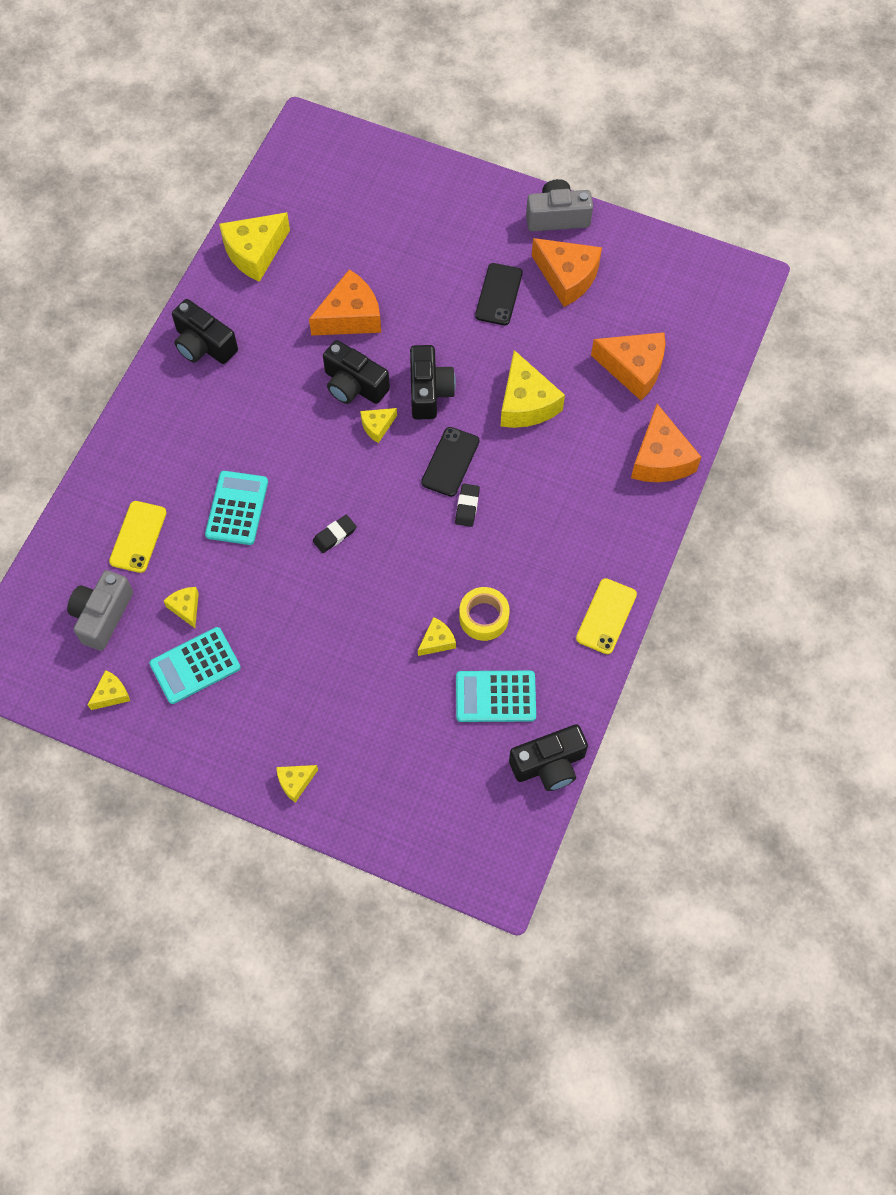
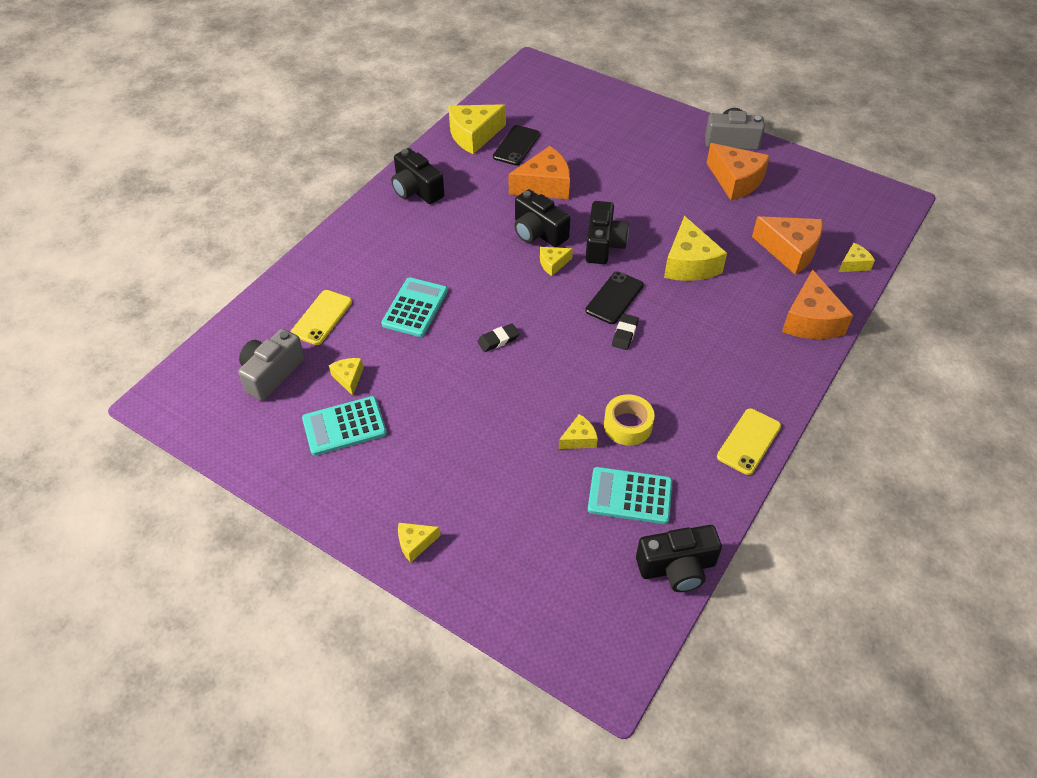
camera: 10 degrees right, 15 degrees down
yellow cheese [88,670,130,710] -> yellow cheese moved to [839,243,875,272]
black phone [475,263,523,325] -> black phone moved to [493,125,540,166]

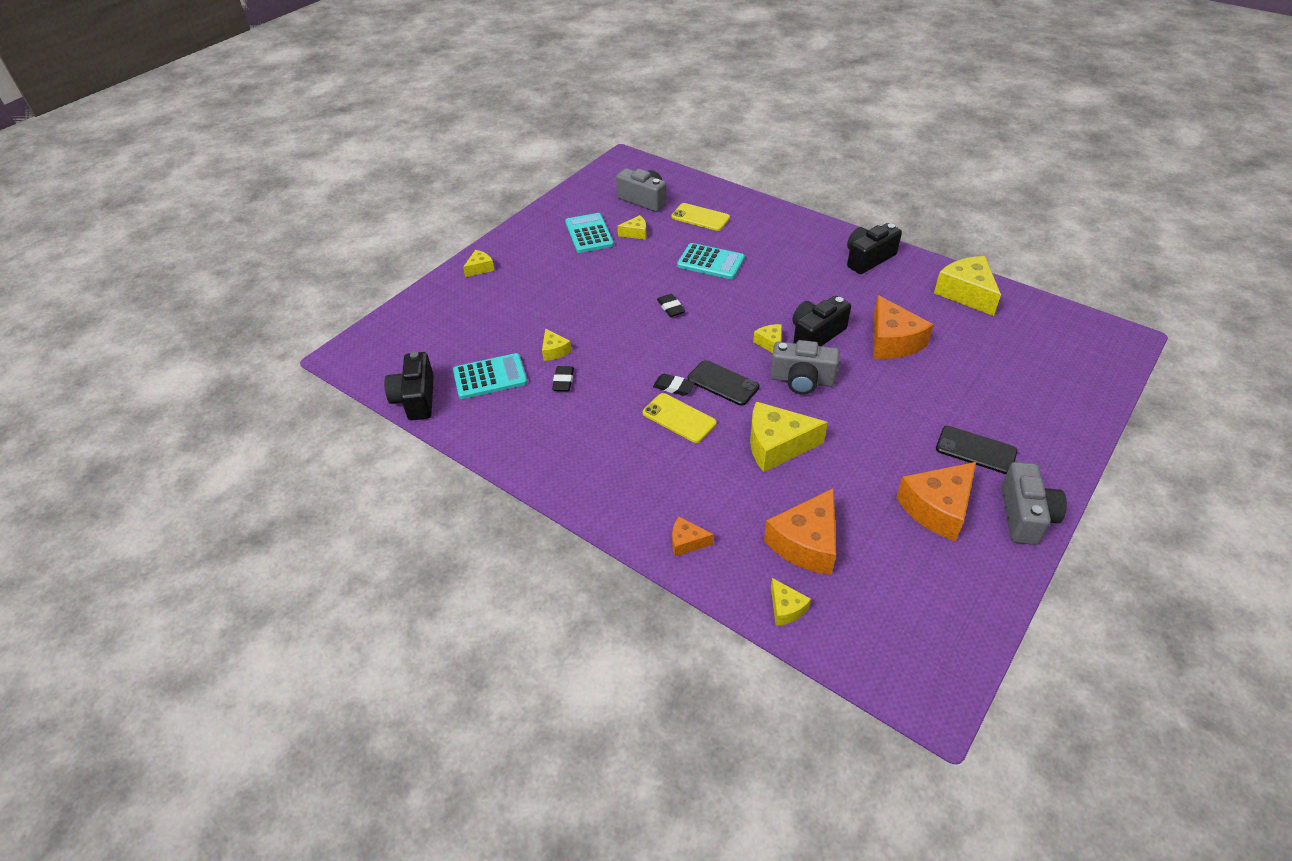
camera: 95 degrees right, 5 degrees down
yellow cheese [398,523,441,562] -> yellow cheese turned 60 degrees clockwise [463,250,495,277]
black phone [493,125,540,166] -> black phone moved to [936,426,1018,474]
black camera [586,201,629,264] -> grey camera [770,340,840,395]
turquoise calculator [588,467,672,524] -> turquoise calculator turned 60 degrees clockwise [453,353,527,399]
yellow tape [604,394,655,446] -> black eraser [552,366,574,391]
yellow phone [717,408,781,475] -> yellow phone moved to [643,393,716,443]
orange cheese [782,269,853,339] -> orange cheese [672,517,714,557], size x0.51

